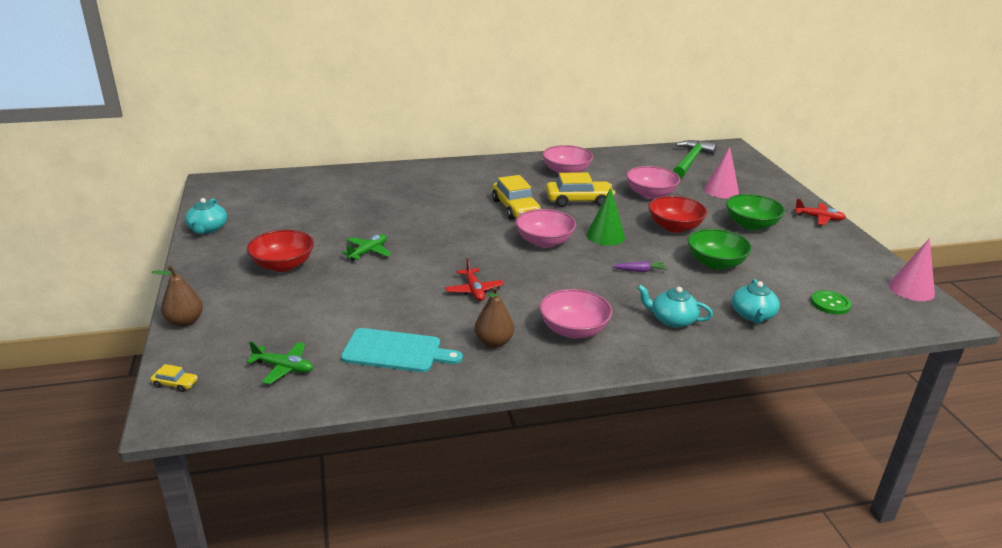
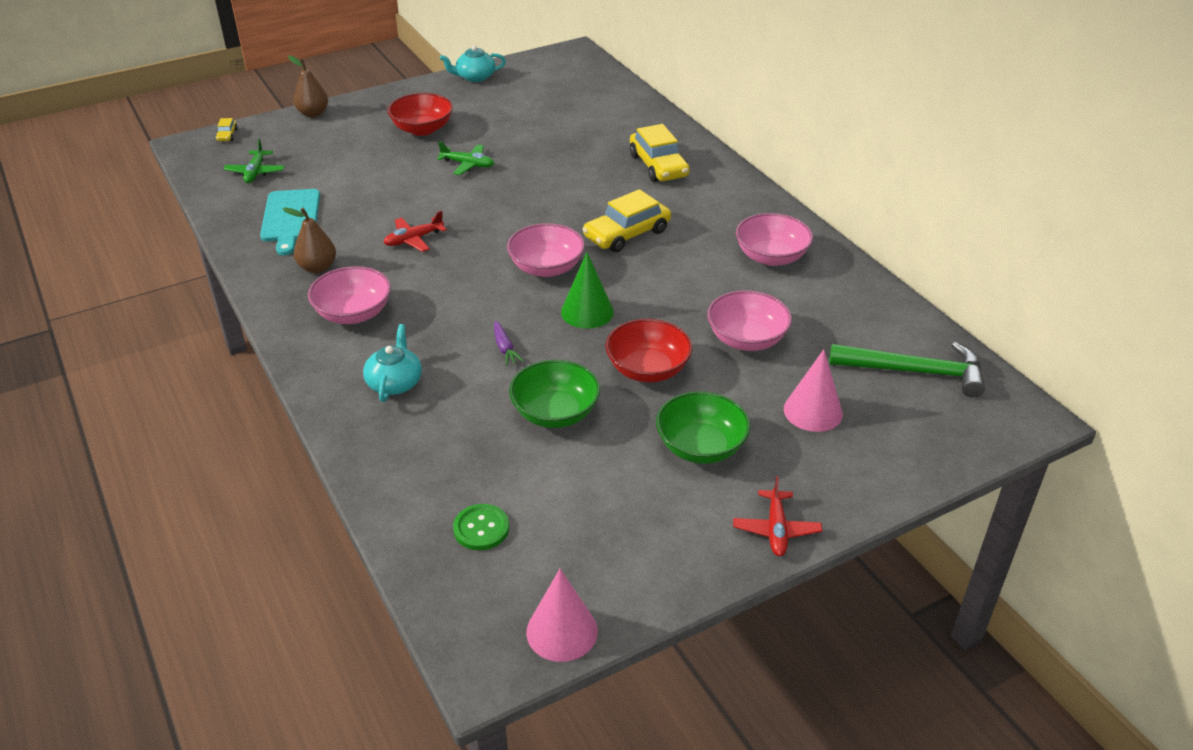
camera: 75 degrees right, 10 degrees up
yellow car [546,172,615,207] -> yellow car moved to [630,124,690,182]
turquoise teapot [732,279,780,324] -> none

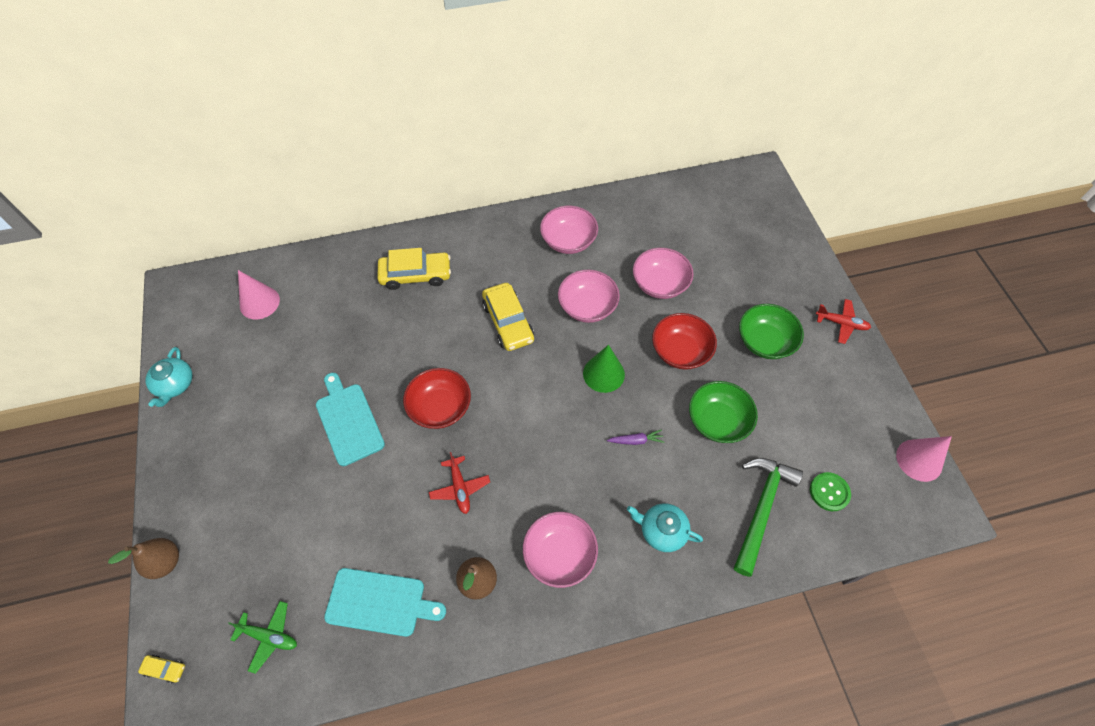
camera: 75 degrees left, 20 degrees up
red bowl [387,93,453,136] -> red bowl moved to [403,368,471,429]
green plane [437,141,494,175] -> turquoise cutting board [316,373,385,466]
pink bowl [507,223,585,277] -> pink bowl moved to [558,270,620,323]
pink cone [784,349,843,432] -> pink cone moved to [238,270,280,319]
green hammer [829,342,985,397] -> green hammer moved to [734,458,803,577]

